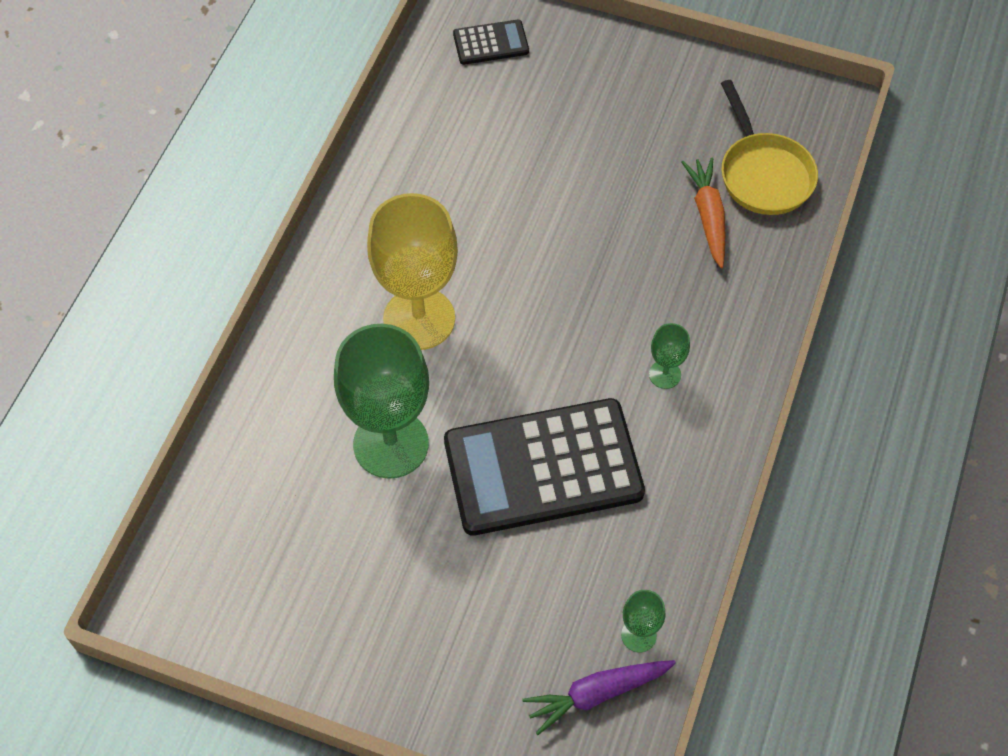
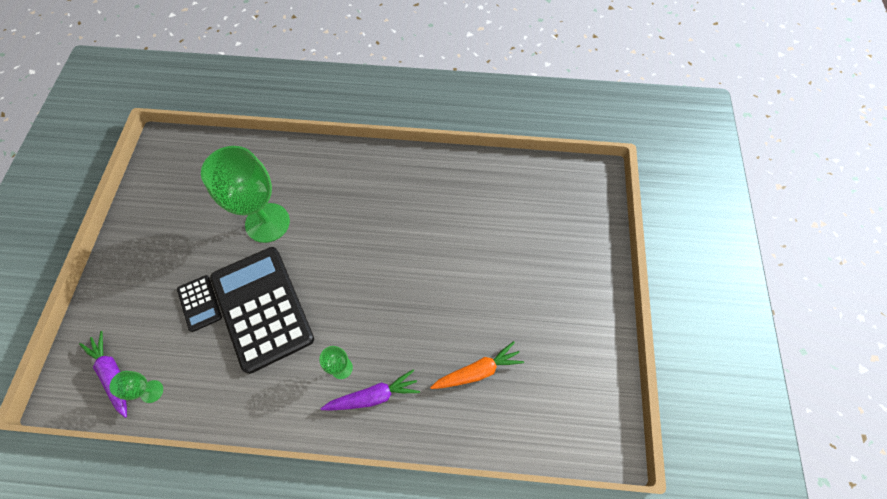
camera: 75 degrees right, 5 degrees up
yellow goblet [367,193,458,350] -> none
black calculator [453,20,529,65] -> black calculator moved to [177,275,222,332]
yellow pan [721,80,818,215] -> none
none -> purple carrot [321,369,420,410]

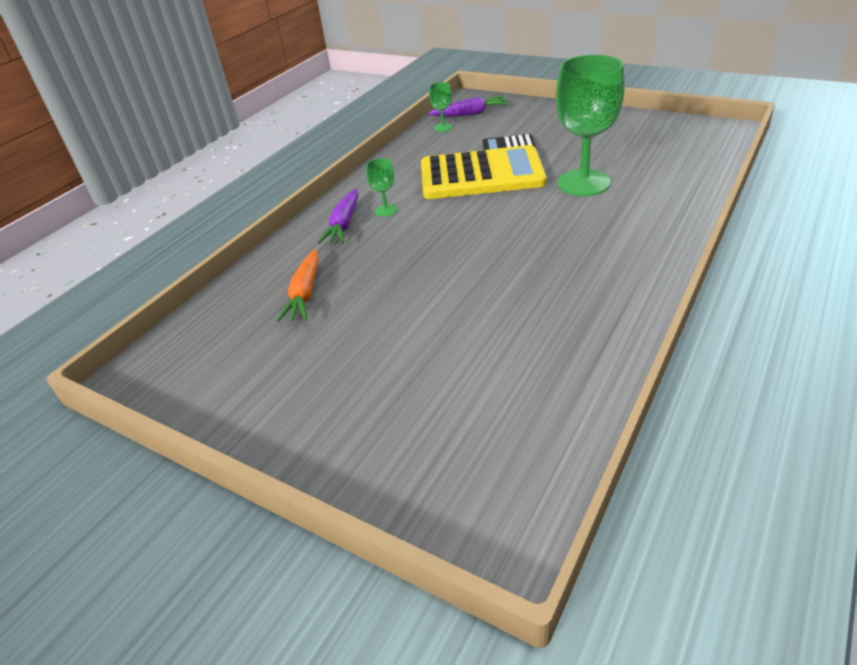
camera: 120 degrees right, 25 degrees down
black calculator [210,247,314,374] -> yellow calculator [421,145,547,199]

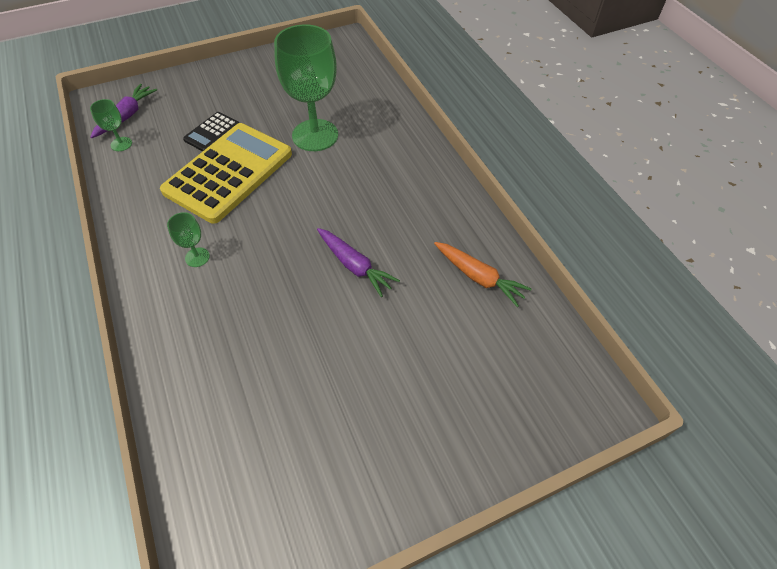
camera: 60 degrees left, 15 degrees up
orange carrot [277,249,319,322] -> orange carrot moved to [434,242,531,307]
purple carrot [317,189,358,244] -> purple carrot moved to [317,228,400,297]

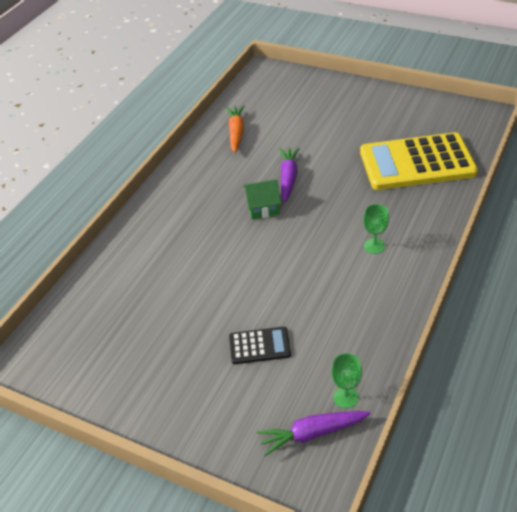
camera: 125 degrees left, 10 degrees down
yellow calculator [160,123,292,224] -> yellow calculator moved to [360,132,478,190]
green goblet [274,24,338,151] -> none
none -> green house [243,179,282,219]

